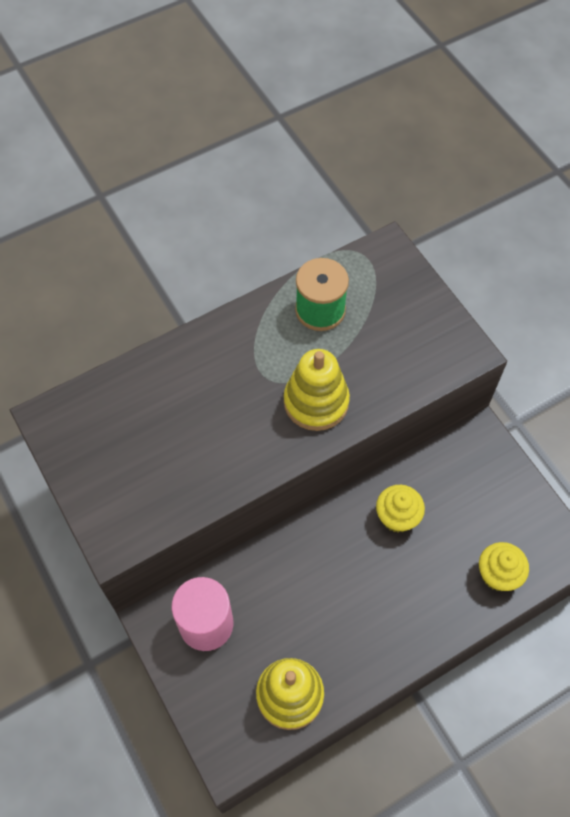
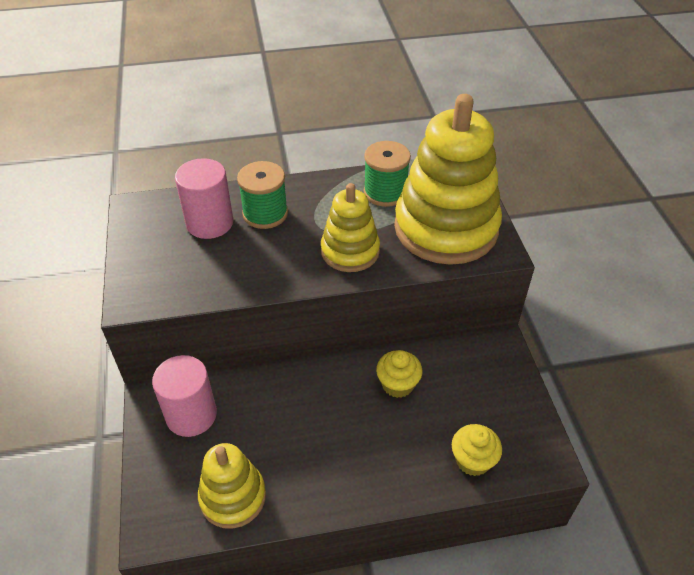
camera: 20 degrees right, 15 degrees down
none -> pink cylinder [175,158,233,239]
none -> green spool [237,161,288,229]
none -> yellow stacking toy [394,94,502,265]

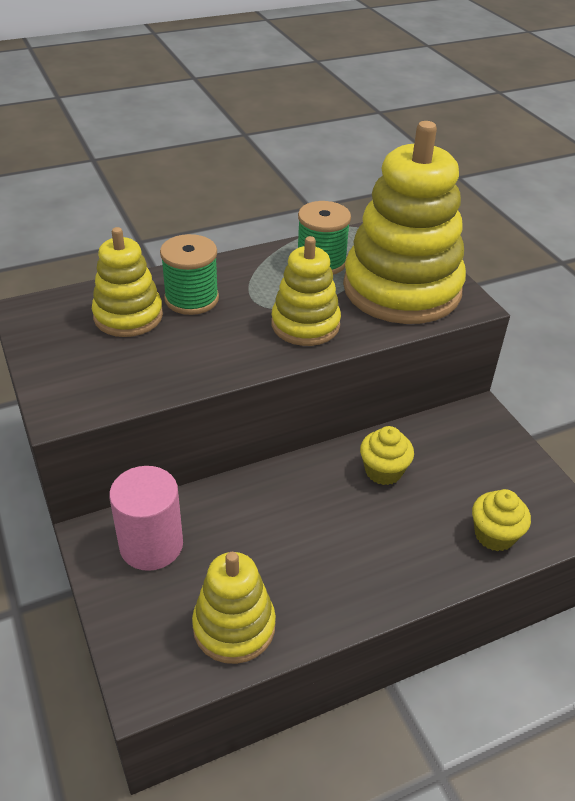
camera: 15 degrees left, 5 degrees down
pink cylinder [175,158,233,239] -> yellow stacking toy [92,227,163,337]

